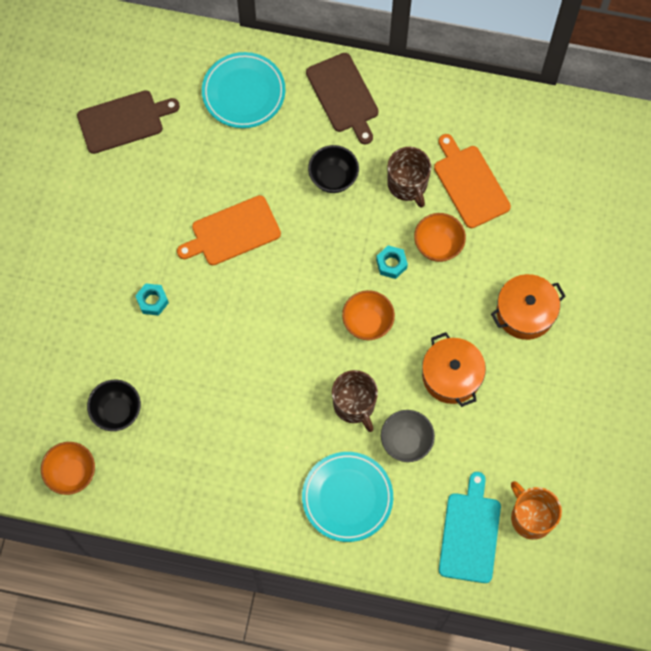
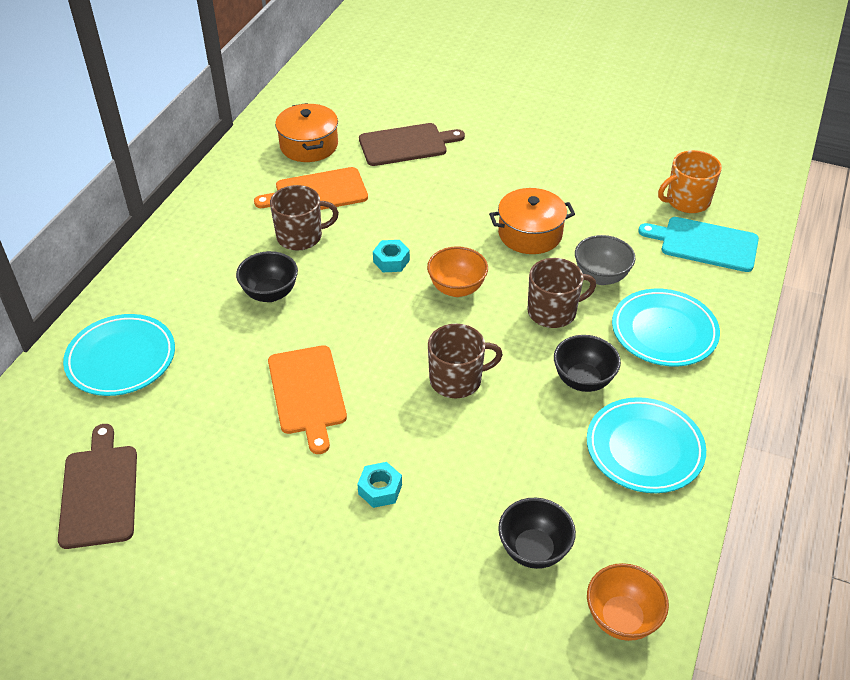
camera: 80 degrees left, 25 degrees down
brown cutting board [306,53,379,145] -> brown cutting board moved to [359,123,465,166]
orange bowl [414,213,466,262] -> none
orange pot [491,274,566,340] -> orange pot moved to [275,103,338,162]
none -> brown mug [428,324,503,398]
none -> black bowl [554,335,621,392]
none -> turquoise plate [587,397,706,493]

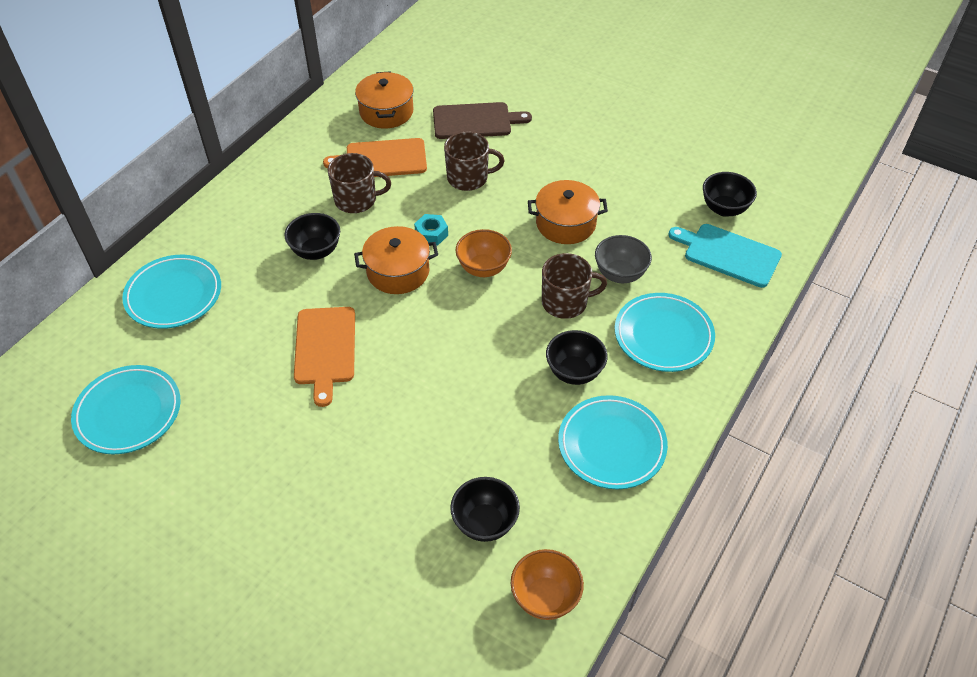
camera: 10 degrees right, 5 degrees up
brown cutting board [58,424,137,549] -> turquoise plate [71,365,181,454]
turquoise nut [357,462,402,508] -> none
brown mug [428,324,503,398] -> brown mug moved to [444,132,504,191]
orange mug [658,150,722,213] -> black bowl [703,172,757,217]
none -> orange pot [354,226,438,294]

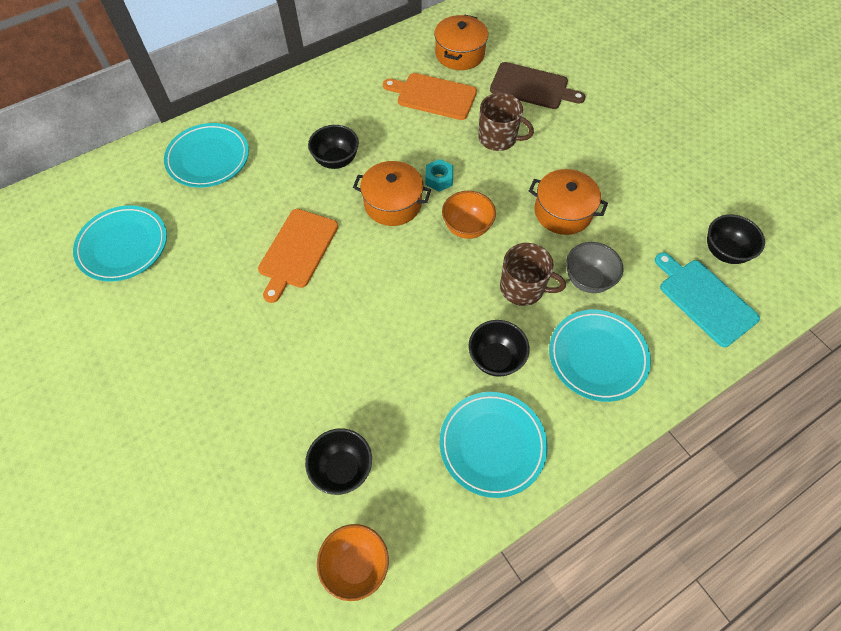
camera: 25 degrees right, 10 degrees up
brown mug [328,153,391,213] -> none

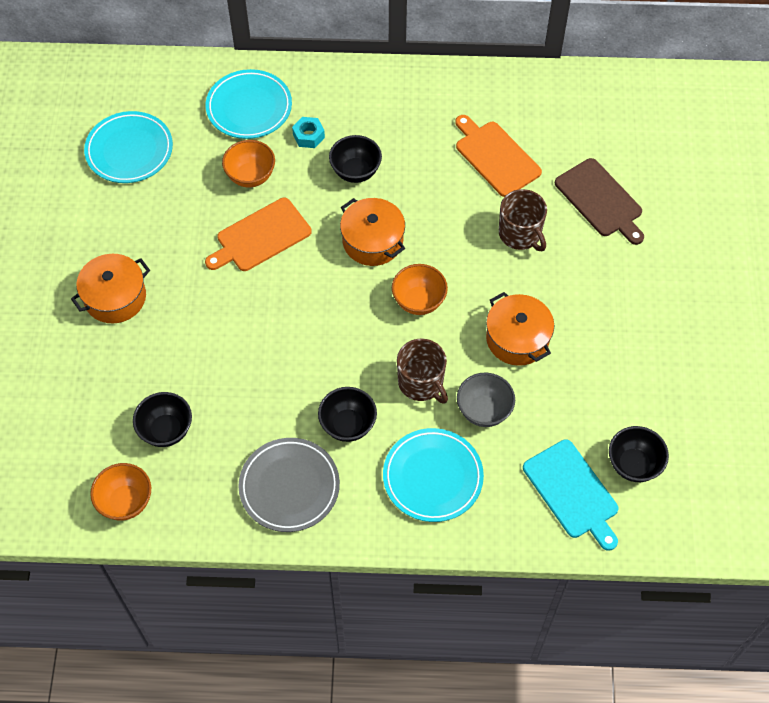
camera: 35 degrees right, 0 degrees up
turquoise nut [426,159,453,192] -> turquoise nut moved to [292,117,325,148]
orange pot [434,14,488,70] -> orange pot moved to [71,254,150,323]
turquoise plate [440,392,548,498] -> grey plate [238,438,340,532]
turquoise cutting board [655,252,760,347] -> turquoise cutting board turned 150 degrees clockwise [523,439,619,551]
none -> orange bowl [222,140,275,187]

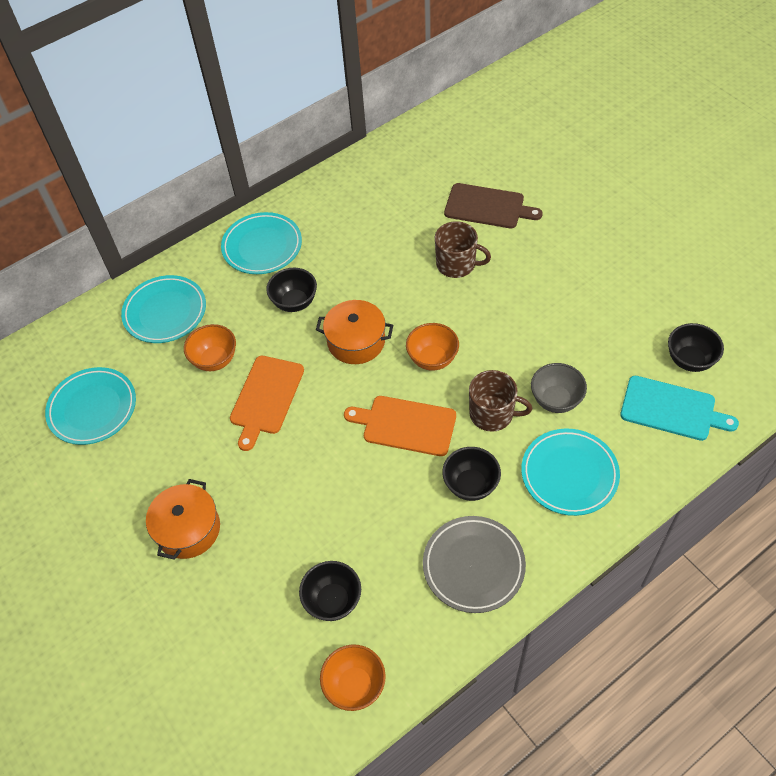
camera: 35 degrees left, 5 degrees down
turquoise nut [292,117,325,148] -> none
orange cutting board [455,115,542,197] -> orange cutting board moved to [344,396,456,456]
orange pot [486,292,554,366] -> none
none -> turquoise plate [221,212,302,274]

